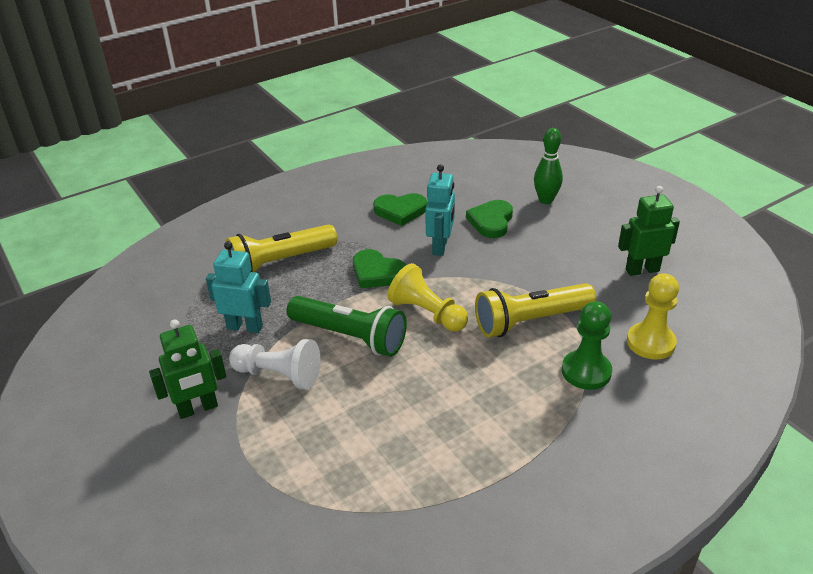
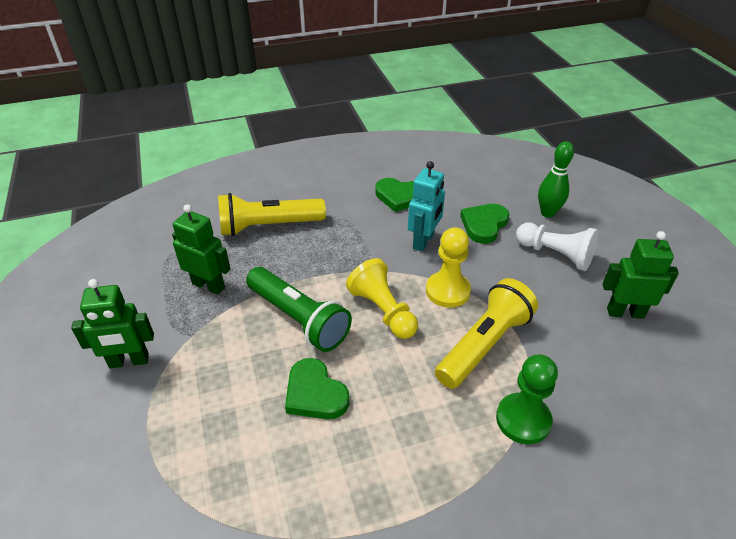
camera: 15 degrees right, 5 degrees up
turquoise robot [206,241,271,333] -> green robot [172,204,231,295]
white pawn [229,339,320,390] -> white pawn moved to [516,222,598,271]
green heart [353,249,406,288] -> green heart moved to [285,358,349,419]
yellow flashlight [475,283,596,338] -> yellow flashlight turned 135 degrees clockwise [435,278,538,389]
yellow pawn [627,274,679,360] -> yellow pawn moved to [426,227,471,308]

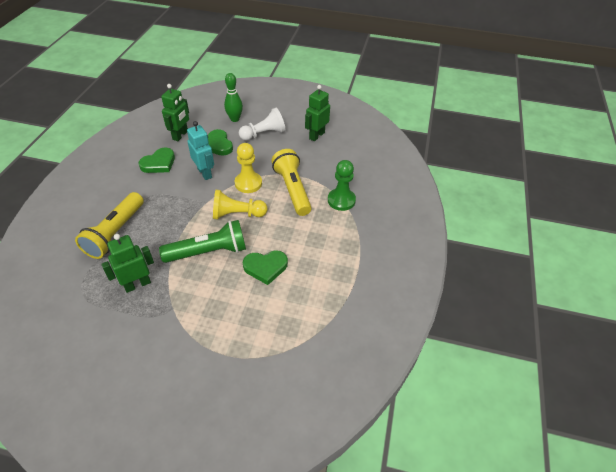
camera: 60 degrees left, 5 degrees up
green robot [71,279,154,368] -> green robot moved to [161,84,189,141]

